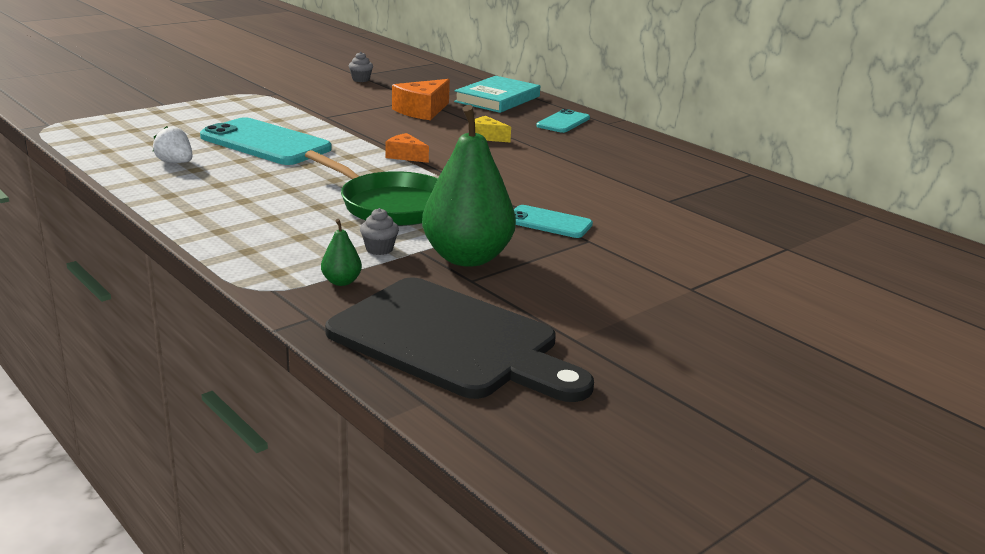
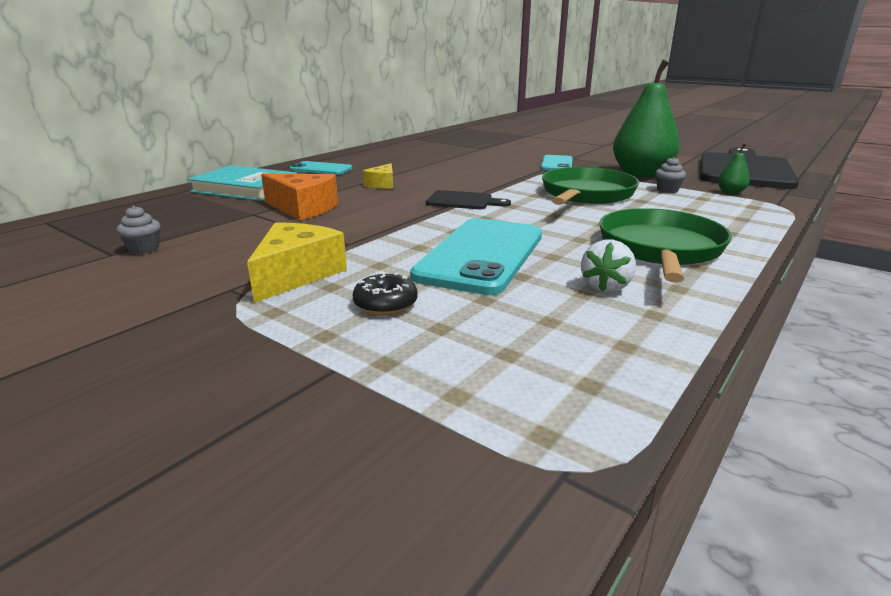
camera: 100 degrees left, 0 degrees up
orange cheese [385,133,429,163] -> black cutting board [426,190,511,209]
none -> yellow cheese [247,223,347,303]
none -> black donut [353,272,418,315]
none -> green pan [599,208,732,283]

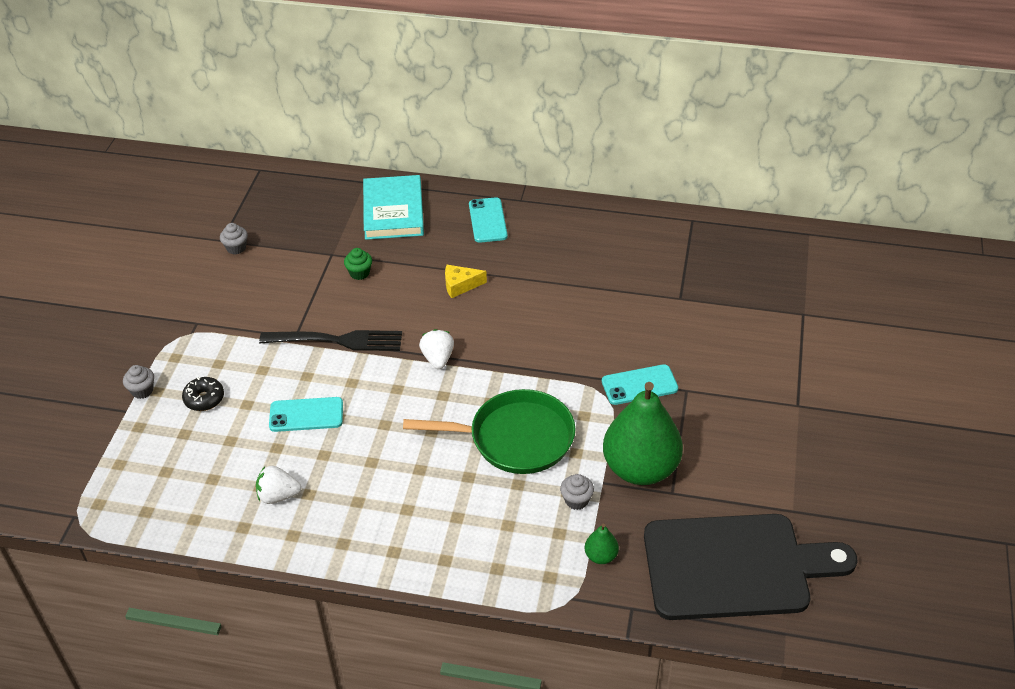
camera: 65 degrees right, 20 degrees up
yellow cheese [247,223,347,303] -> none
orange cheese [261,173,338,220] -> green cupcake [344,248,372,280]
turquoise phone [410,218,542,295] -> turquoise phone [269,397,343,432], size x0.55
black cutting board [426,190,511,209] -> white strawberry [419,329,454,369]
green pan [599,208,732,283] -> none
none -> grey cupcake [123,365,154,399]
none -> black fork [259,330,402,351]

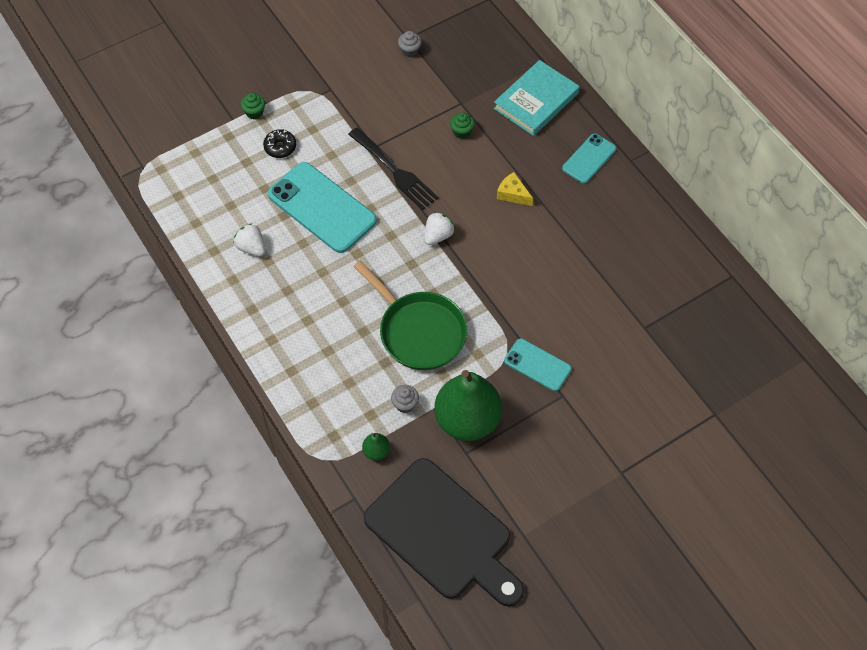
camera: 45 degrees right, 15 degrees up
grey cupcake [123,365,154,399] -> green cupcake [241,93,265,119]
turquoise phone [269,397,343,432] -> turquoise phone [268,162,377,253], size x1.83

